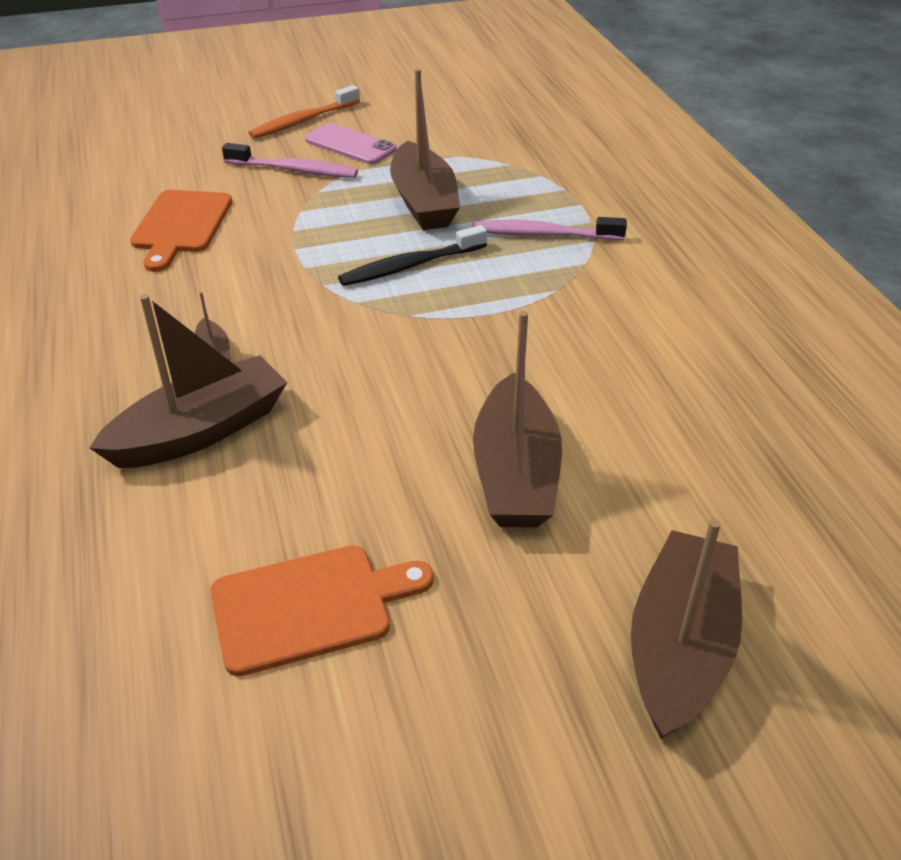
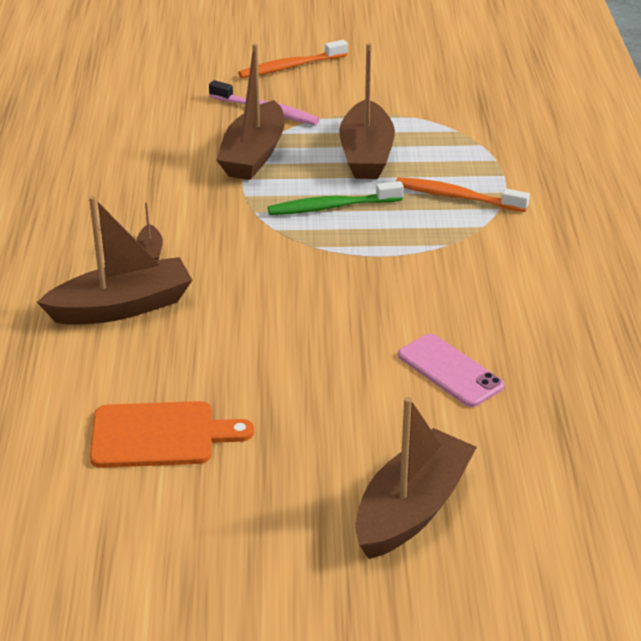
camera: 15 degrees right, 5 degrees down
orange cutting board [130,190,232,272] -> none
pink phone [305,123,397,164] -> pink phone moved to [398,334,505,407]
black toothbrush [338,225,487,286] -> green toothbrush [267,181,404,215]
pink toothbrush [471,217,627,240] -> orange toothbrush [396,177,530,212]
brown boat [473,311,562,527] -> brown boat moved to [216,43,284,180]

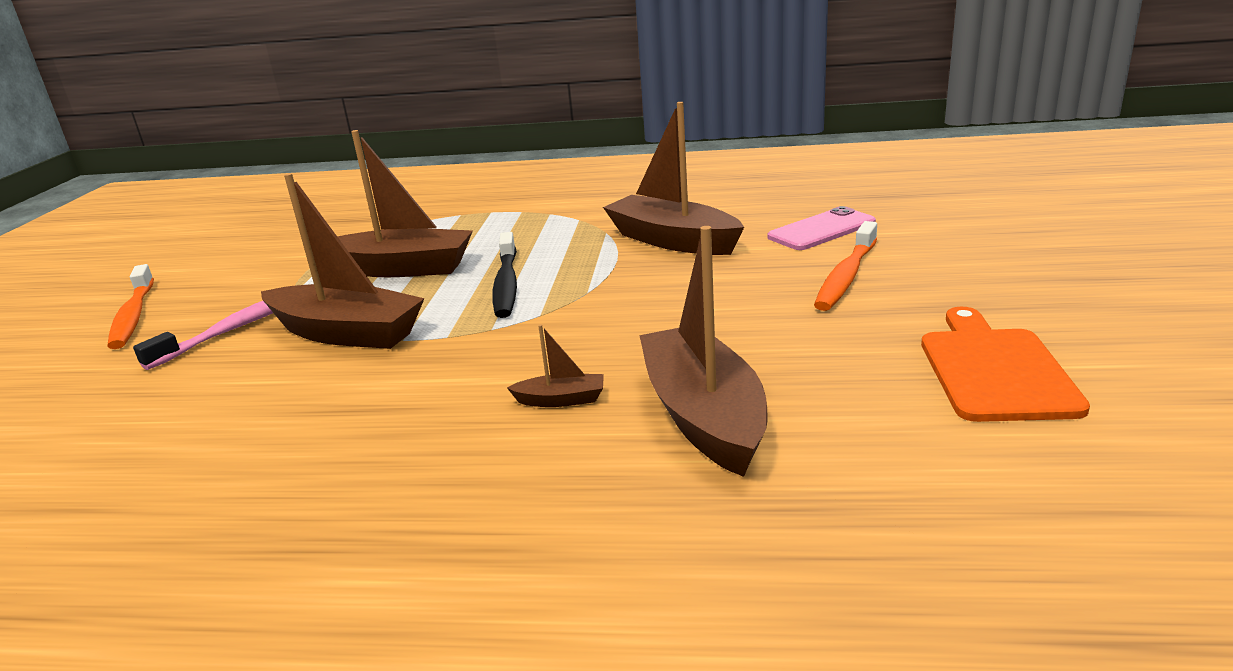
camera: 80 degrees left, 10 degrees down
green toothbrush [267,181,404,215] -> black toothbrush [492,232,517,318]
brown boat [355,397,477,559] -> brown boat moved to [603,102,744,255]
orange toothbrush [396,177,530,212] -> orange toothbrush moved to [814,221,877,311]

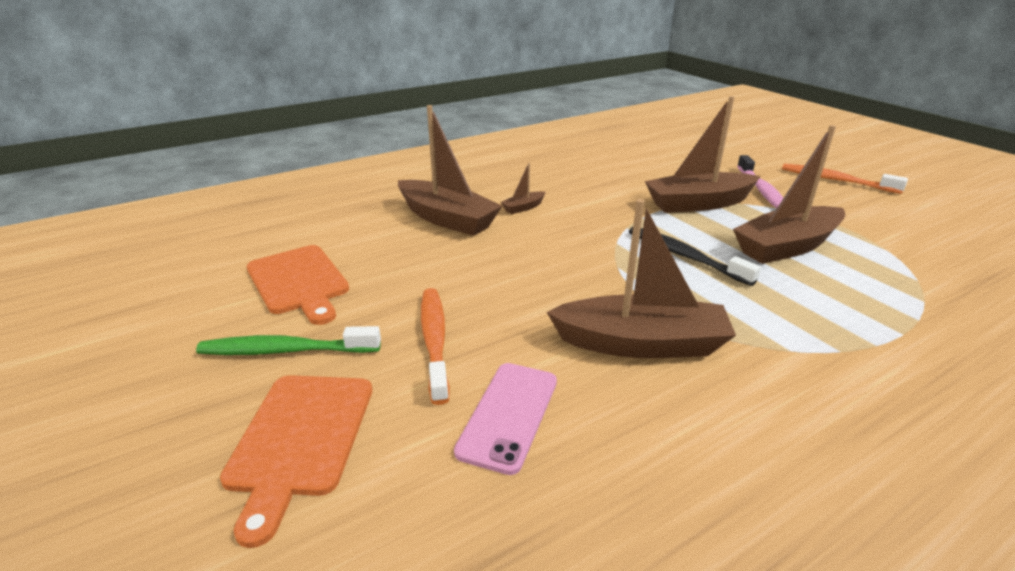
camera: 140 degrees right, 5 degrees up
none -> green toothbrush [196,326,381,355]
none -> orange cutting board [220,375,372,548]

